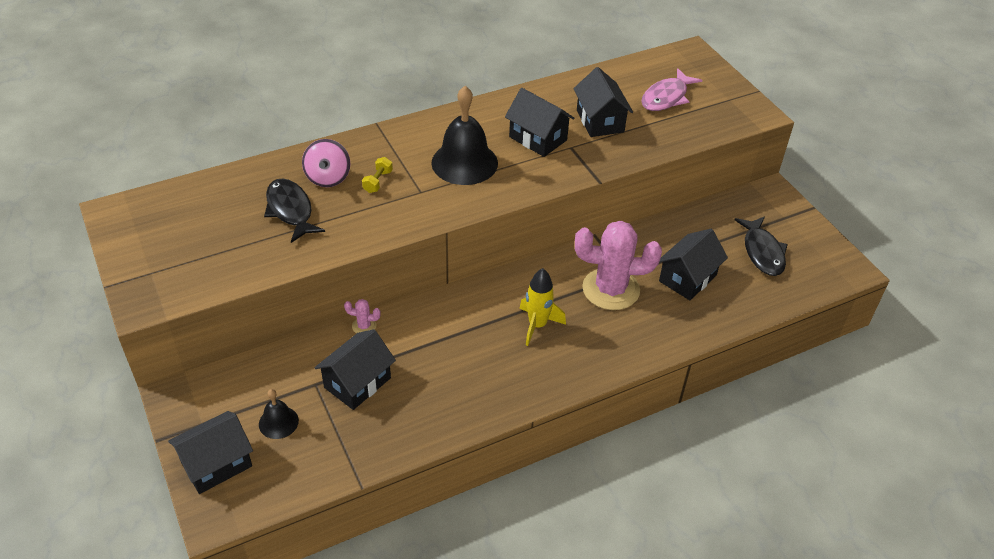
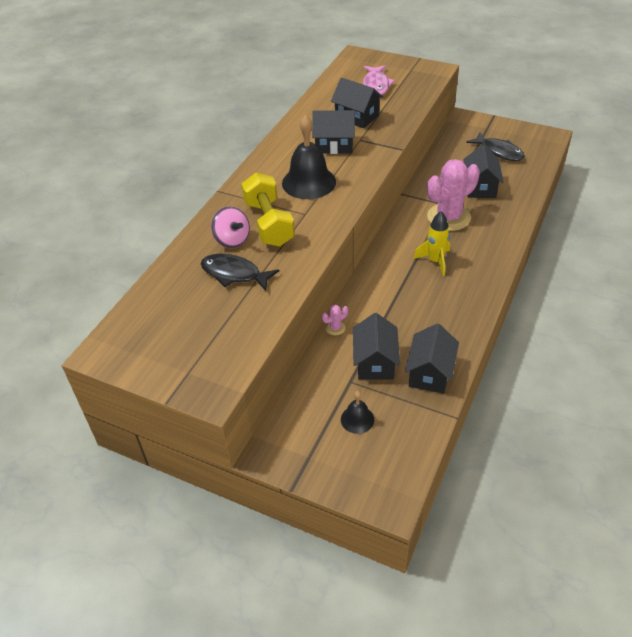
camera: 35 degrees left, 0 degrees up
black house [168,411,253,494] -> black house moved to [405,323,459,394]
yellow dumbbell [362,157,393,193] -> yellow dumbbell [241,172,295,247], size x2.42

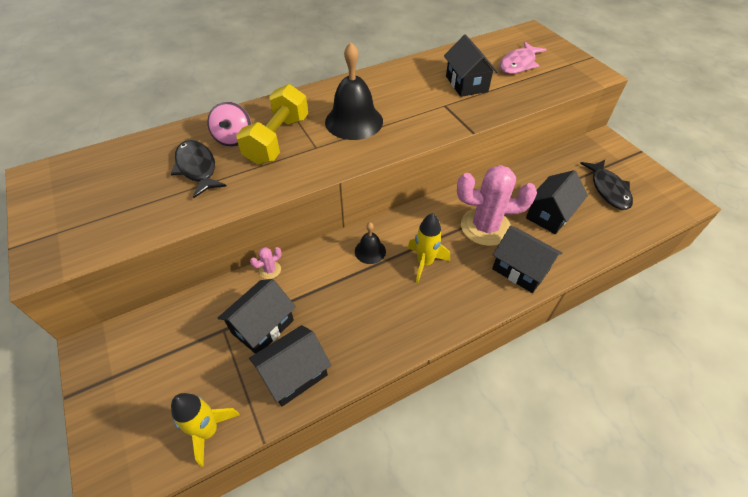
camera: 35 degrees right, 5 degrees up
black house [312,110,355,154] -> black house moved to [492,226,562,293]
pink cactus [322,305,348,335] -> pink cactus turned 45 degrees counterclockwise [250,247,282,279]
black bell [341,391,374,434] -> black bell moved to [355,222,386,264]
none -> yellow rocket [171,393,240,467]

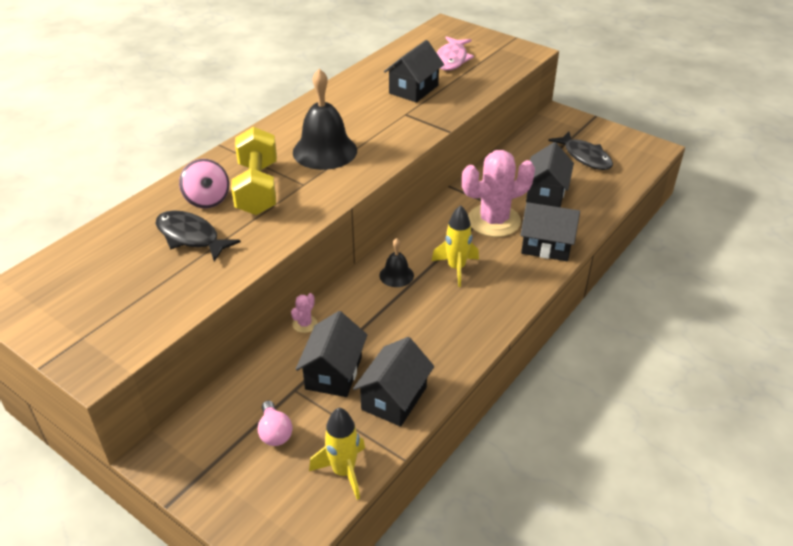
camera: 25 degrees left, 10 degrees down
black house [444,34,498,97] -> black house turned 75 degrees clockwise [384,40,444,103]
none -> pink light bulb [258,401,293,446]

